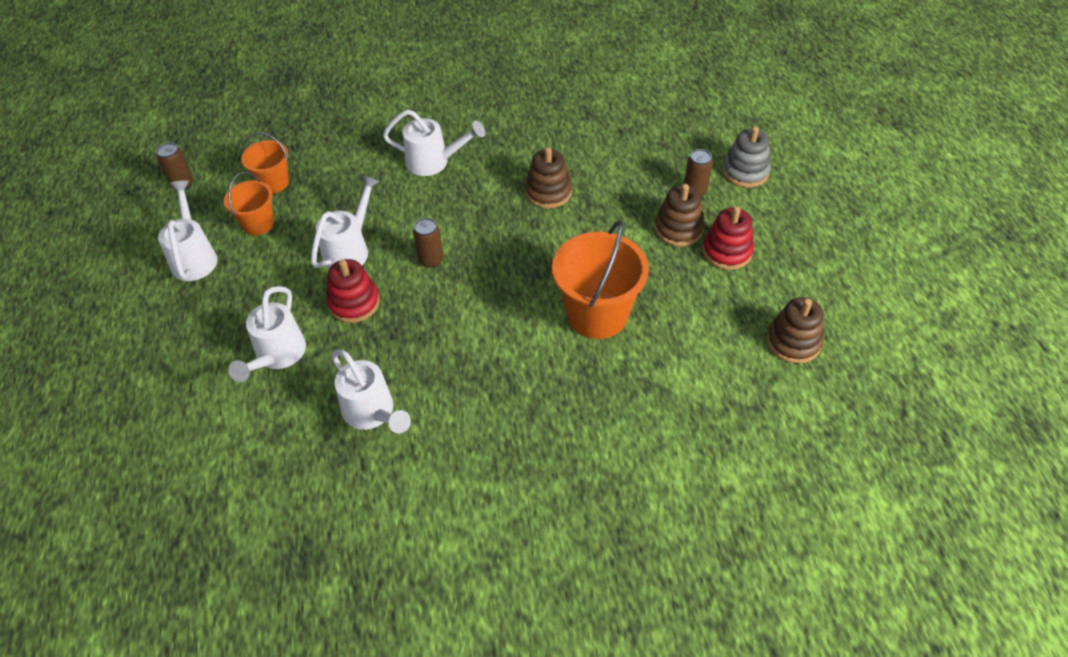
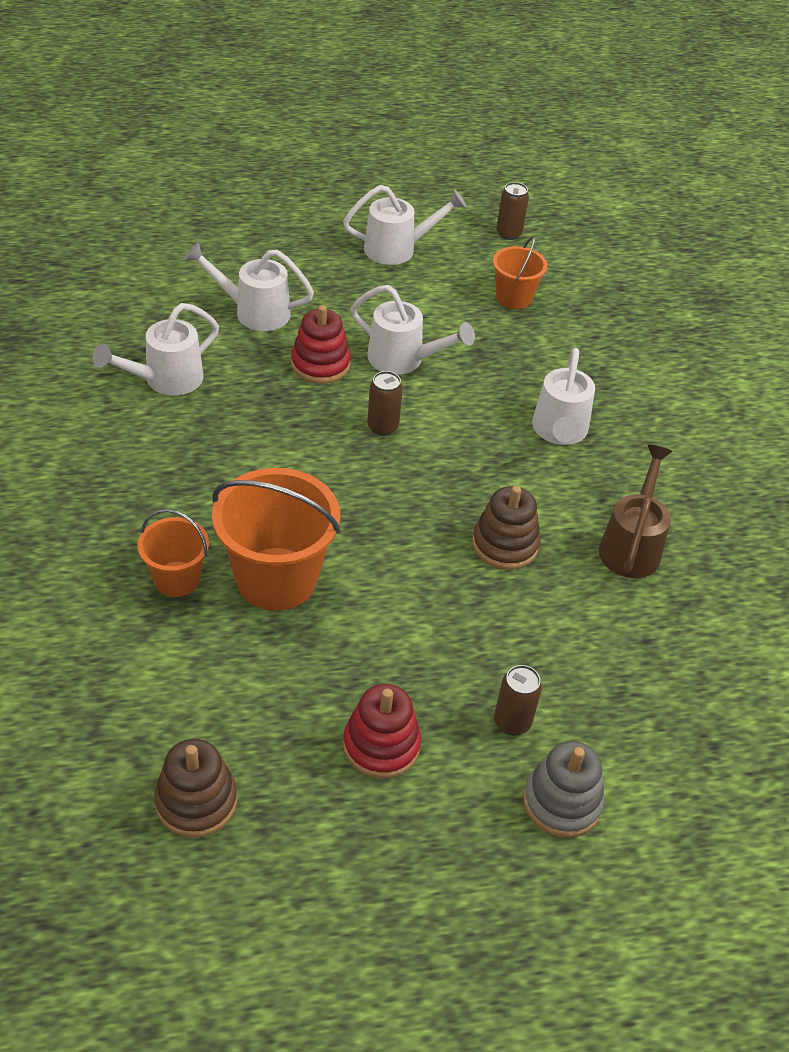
camera: 85 degrees right, 5 degrees down
orange bucket [224,172,274,235] -> orange bucket moved to [138,509,209,597]
brown stacking toy [655,184,705,246] -> none
none -> brown watering can [599,445,672,578]

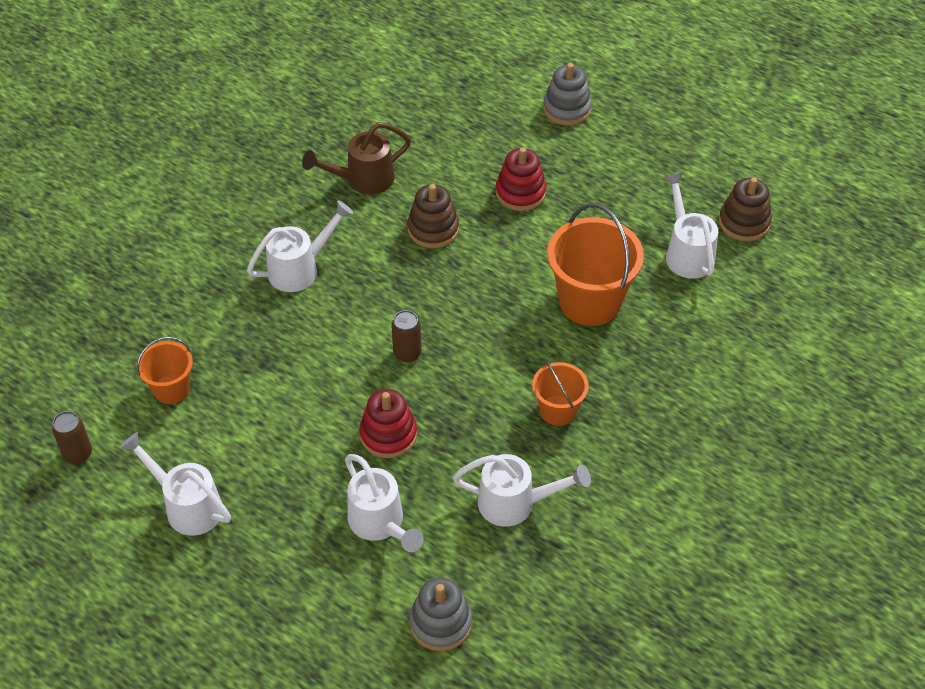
camera: 130 degrees left, 5 degrees up
orange bucket [138,509,209,597] -> orange bucket moved to [532,360,589,426]
red stacking toy [343,684,421,779] -> red stacking toy moved to [496,147,546,211]
white watering can [351,285,475,375] -> white watering can moved to [664,173,718,279]
brown can [494,665,542,735] -> none
none -> grey stacking toy [409,577,472,651]

